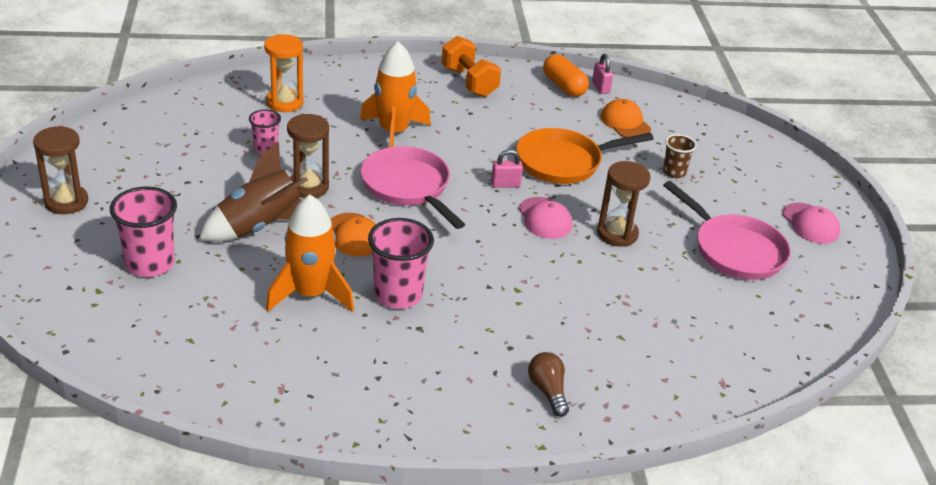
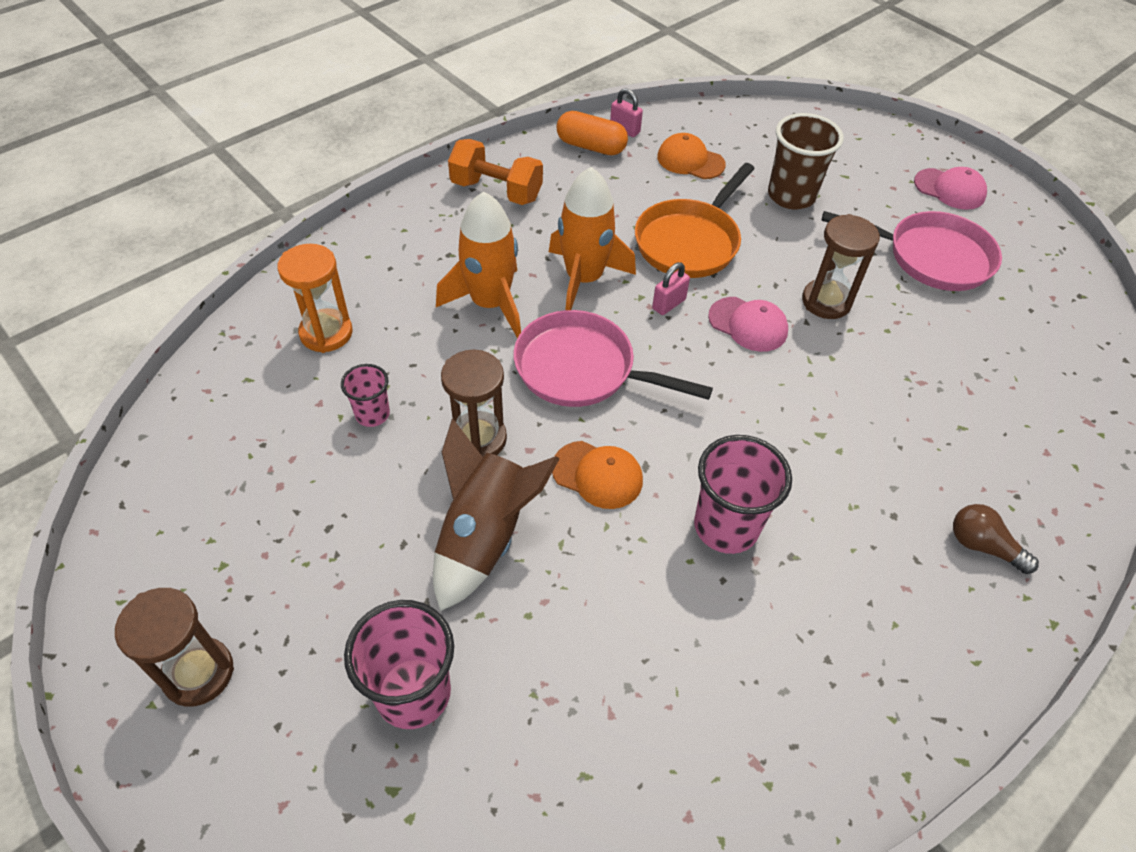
camera: 35 degrees left, 15 degrees up
orange rocket [266,195,354,311] -> orange rocket moved to [549,167,636,310]
brown cup [663,134,696,178] -> brown cup [768,113,844,209], size x1.76

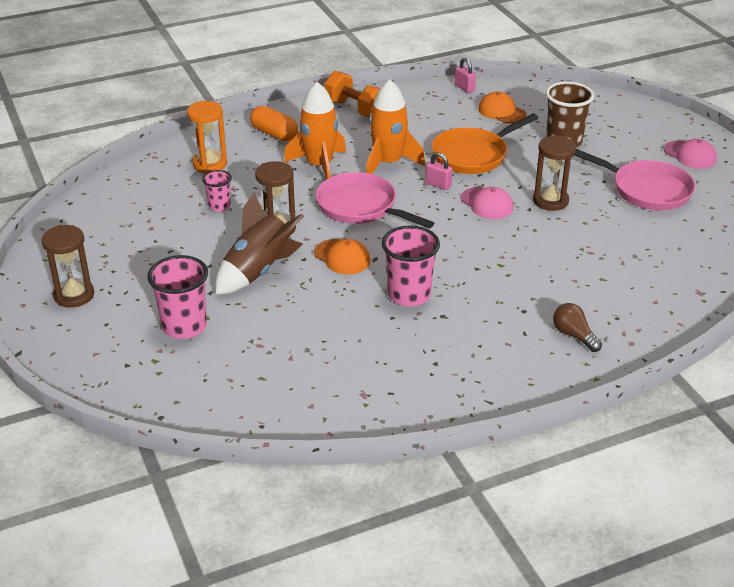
camera: 20 degrees right, 15 degrees down
orange capsule [557,111,628,155] -> orange capsule moved to [250,106,298,141]
pink padlock [652,262,690,315] -> pink padlock turned 60 degrees clockwise [426,152,452,190]

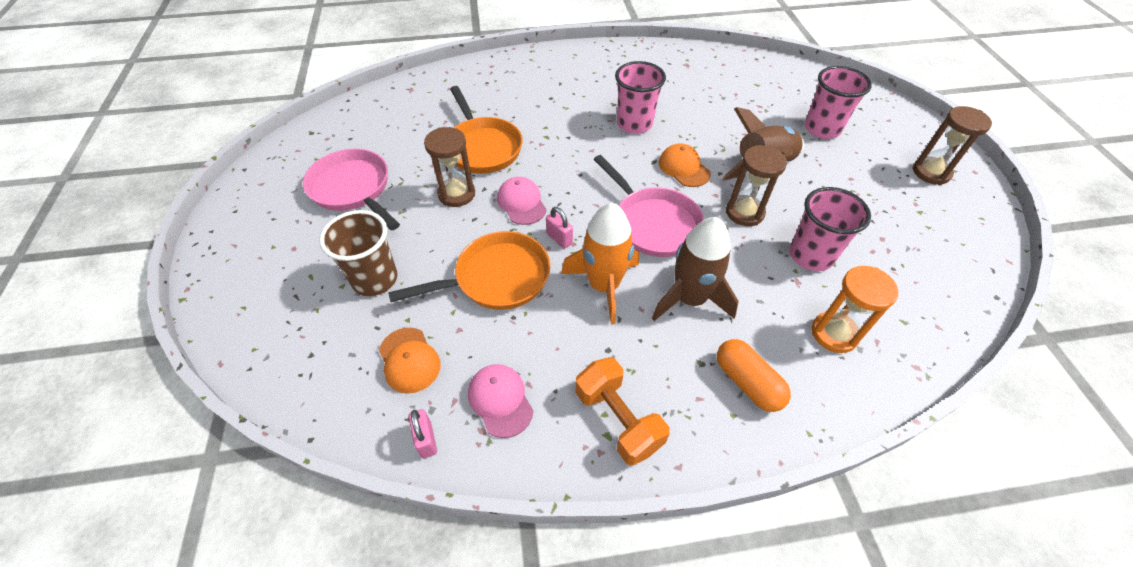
camera: 165 degrees left, 15 degrees up
pink cup [202,170,232,212] -> pink cup [789,187,871,271], size x1.76
orange rocket [284,82,346,179] -> brown rocket [652,217,739,321]
brown light bulb [553,303,602,352] -> none
pink cap [664,139,717,169] -> pink cap moved to [468,364,533,438]
none -> orange pan [450,86,523,173]

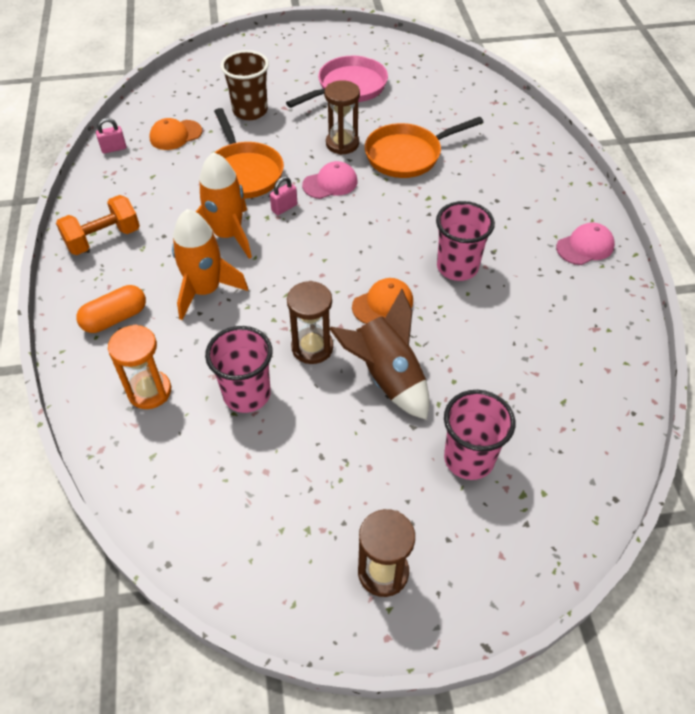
camera: 90 degrees right, 0 degrees up
pink cap [468,364,533,438] -> pink cap moved to [556,222,615,265]
pink pan [593,155,704,257] -> none
brown rocket [652,217,739,321] -> orange rocket [172,209,248,320]

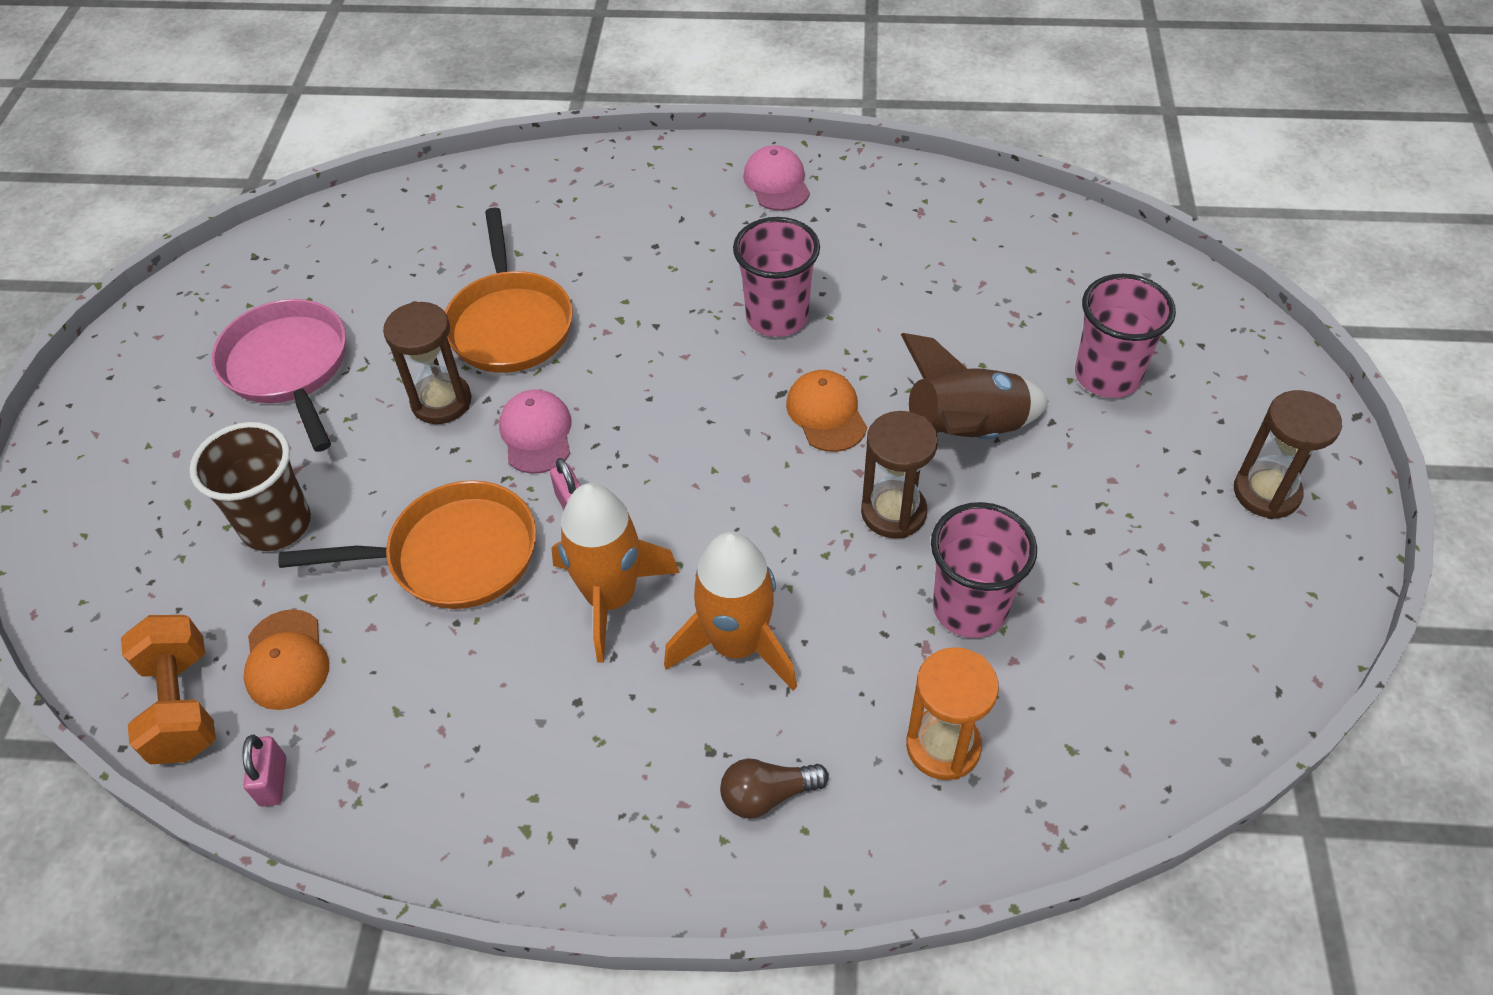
camera: 75 degrees left, 0 degrees up
orange dumbbell [56,195,140,255] -> orange dumbbell moved to [121,615,216,764]
orange capsule [77,285,146,333] -> brown light bulb [720,758,829,819]

